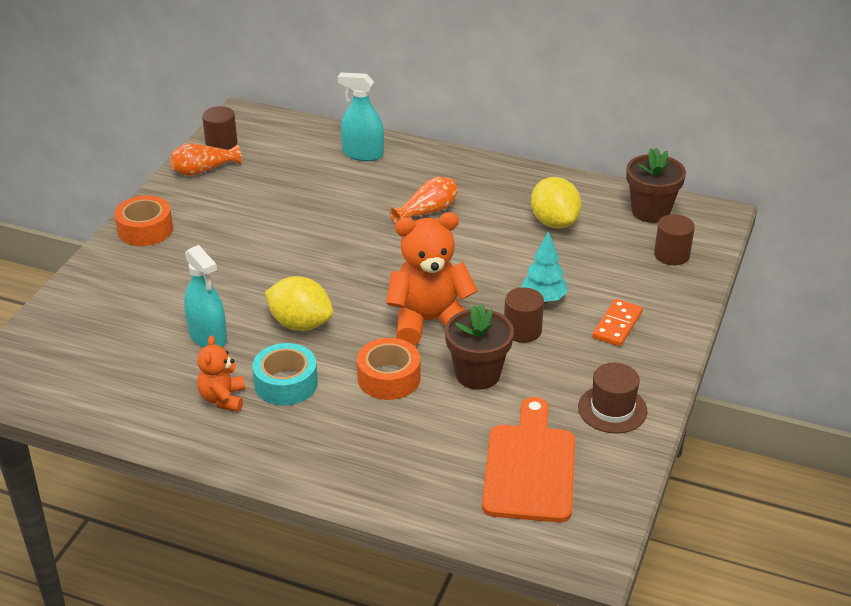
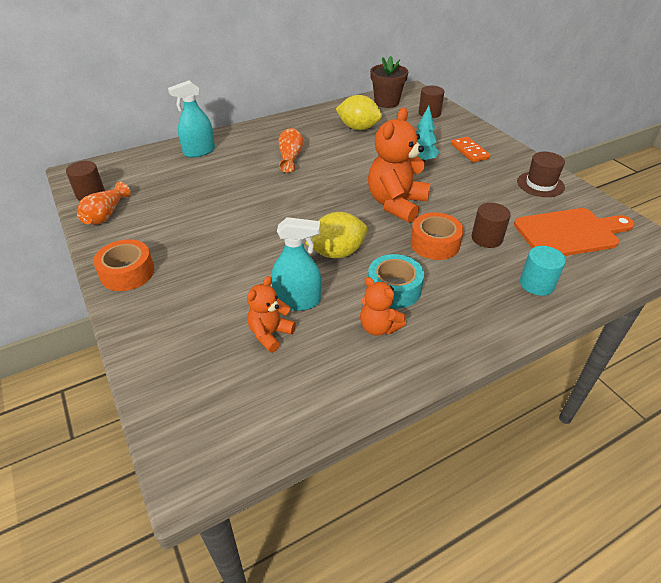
camera: 50 degrees left, 5 degrees up
brown flower pot [445,304,514,390] -> none
orange cutting board [482,397,575,523] -> orange cutting board turned 120 degrees clockwise [514,208,635,256]
brown cylinder [504,287,544,343] -> brown cylinder moved to [472,203,510,248]
none -> orange teddy bear [247,276,296,353]
none -> turquoise cylinder [520,246,566,296]

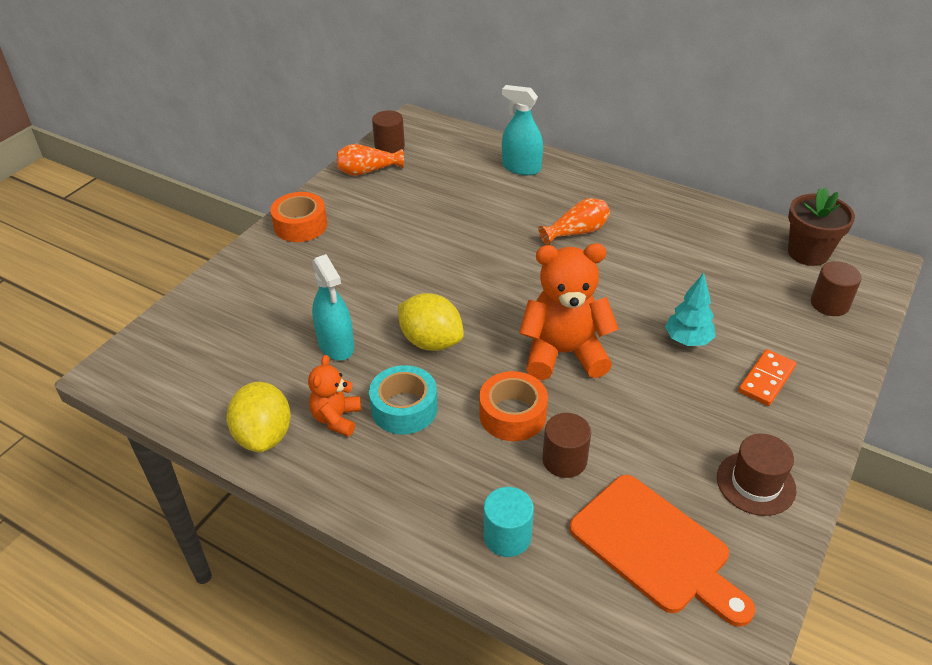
camera: 60 degrees right, 0 degrees up
orange teddy bear [247,276,296,353] -> none
yellow lemon [336,95,382,130] -> yellow lemon moved to [226,382,291,452]

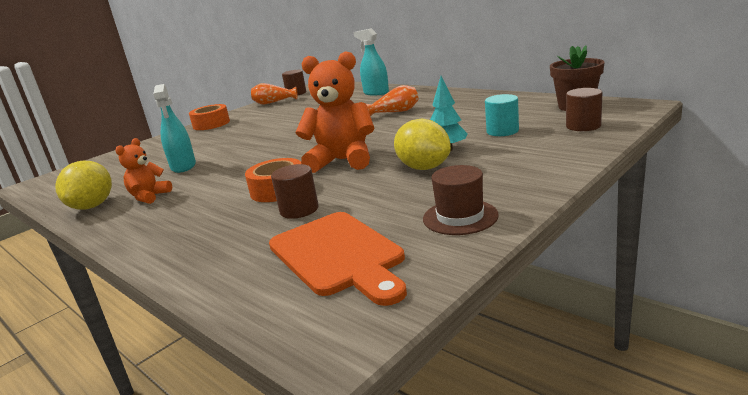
camera: 15 degrees right, 20 degrees down
turquoise tape [369,365,438,434] -> none
yellow lemon [398,293,464,351] -> yellow lemon moved to [394,119,451,170]
turquoise cylinder [483,487,534,557] -> turquoise cylinder moved to [485,94,519,136]
orange domino [738,349,796,406] -> none

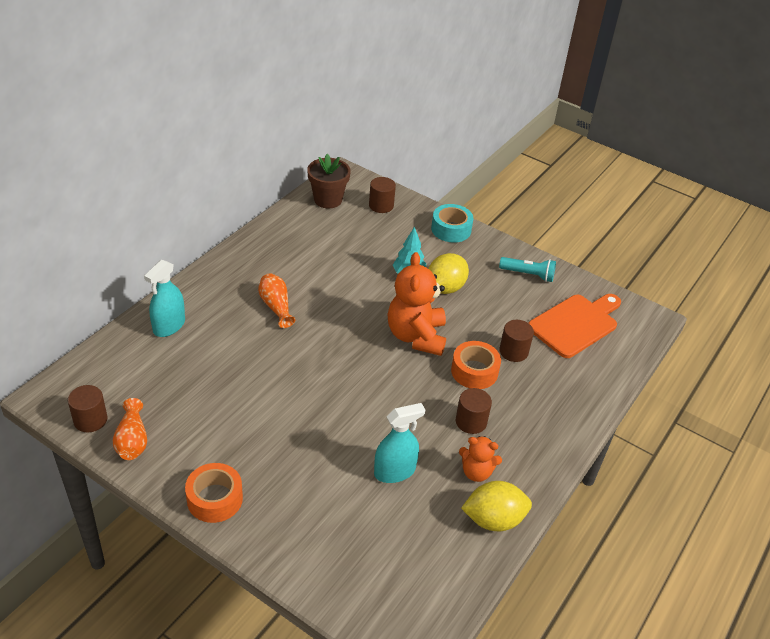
camera: 105 degrees left, 20 degrees up
brown hat [423,165,499,235] -> turquoise flashlight [499,257,556,282]
turquoise cylinder [485,94,519,136] -> none
none -> turquoise tape [431,204,473,243]
none -> brown cylinder [456,388,492,434]

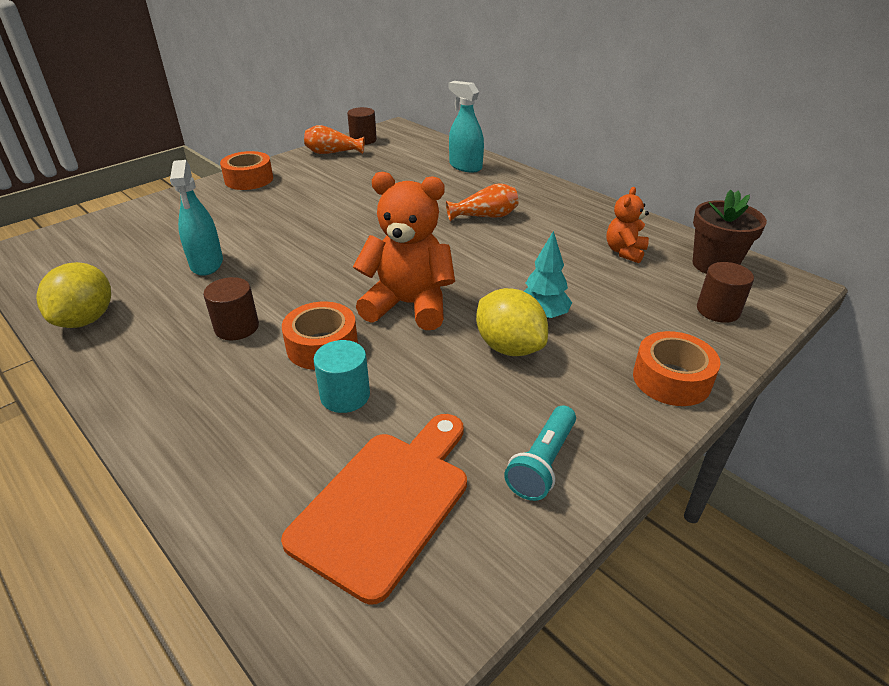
camera: 105 degrees right, 5 degrees down
turquoise tape [431,204,473,243] -> orange tape [633,331,720,406]
orange teddy bear [459,436,502,482] -> orange teddy bear moved to [606,187,649,263]
brown cylinder [499,320,534,362] -> turquoise cylinder [314,340,370,413]
orange cutting board [529,294,621,358] -> orange cutting board turned 120 degrees counterclockwise [281,414,467,605]

